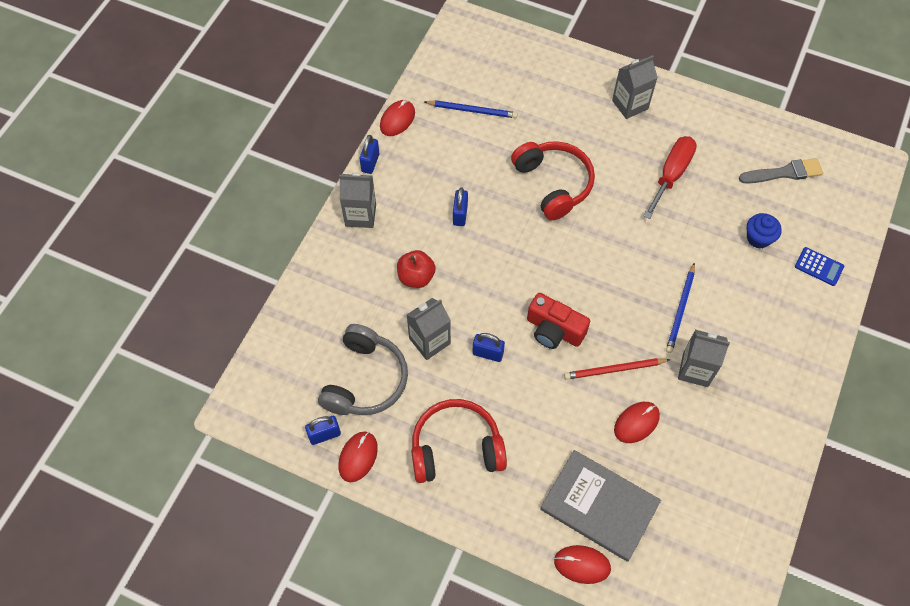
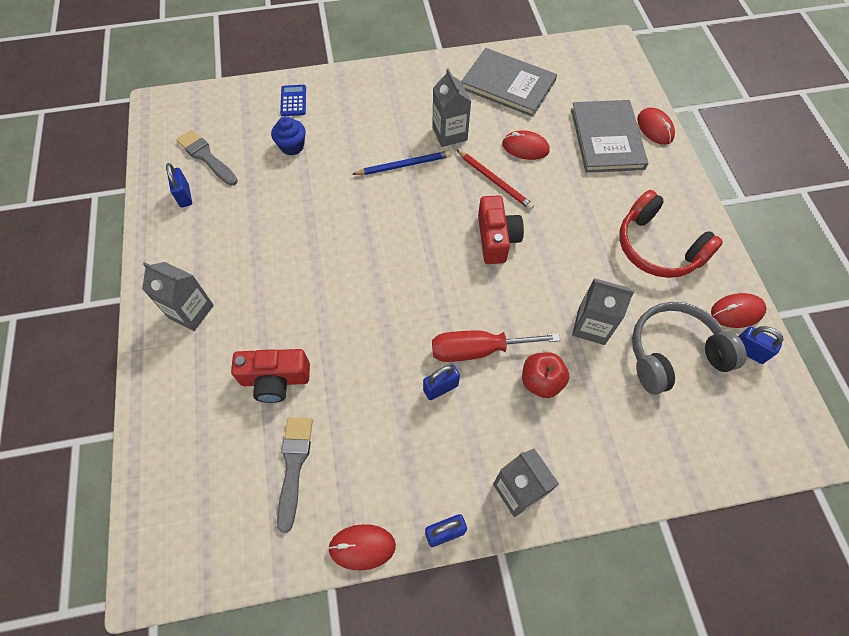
camera: 125 degrees left, 0 degrees up
blue pencil [425,100,518,118] -> grey brush [277,417,313,533]
blue padlock [472,333,505,362] -> blue padlock moved to [166,163,192,207]
red headphones [511,141,595,220] -> none
red screwdriver [644,136,697,219] -> red screwdriver moved to [432,331,560,362]
none -> red camera [231,349,310,403]
none -> grey book [461,48,557,117]

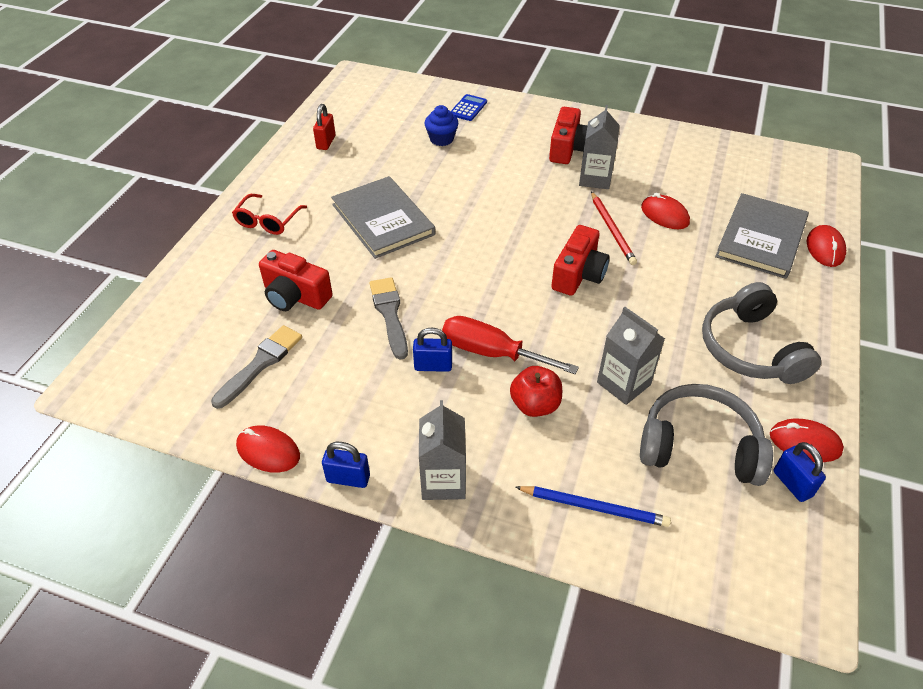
camera: 30 degrees right, 15 degrees down
grey carton [142,262,214,331] -> red glasses [232,194,307,235]
blue padlock [166,163,192,207] -> red padlock [313,104,335,150]
grey brush [176,130,238,186] -> grey brush moved to [370,277,408,359]
blue pencil [352,151,451,175] -> blue pencil moved to [515,486,671,527]
grey book [461,48,557,117] -> grey book moved to [331,176,435,259]
red headphones [619,190,723,278] -> grey headphones [702,282,821,384]
none -> red camera [549,107,588,164]

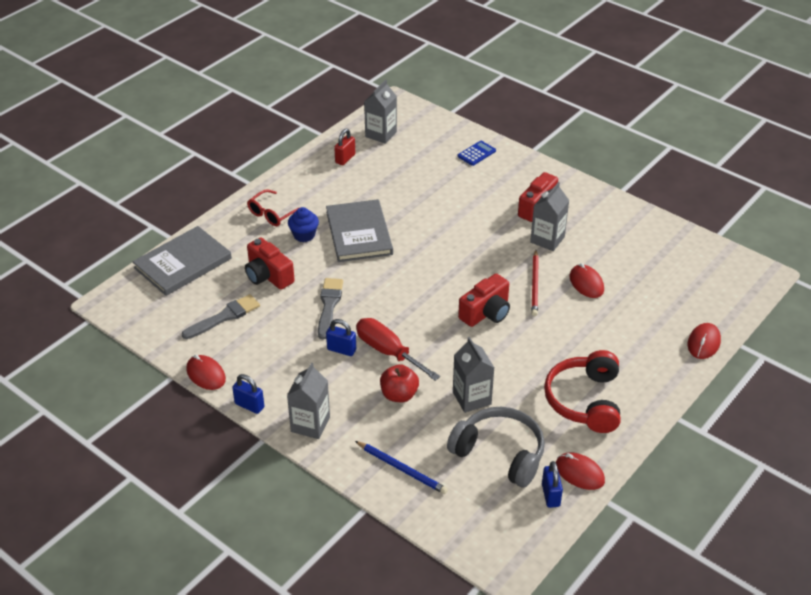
camera: 20 degrees right, 5 degrees down
blue cupcake [424,105,458,146] -> blue cupcake moved to [288,207,319,242]
grey headphones [702,282,821,384] -> red headphones [544,350,621,433]
grey book [715,193,809,279] -> grey book moved to [132,226,232,296]
none -> grey carton [364,80,397,144]

